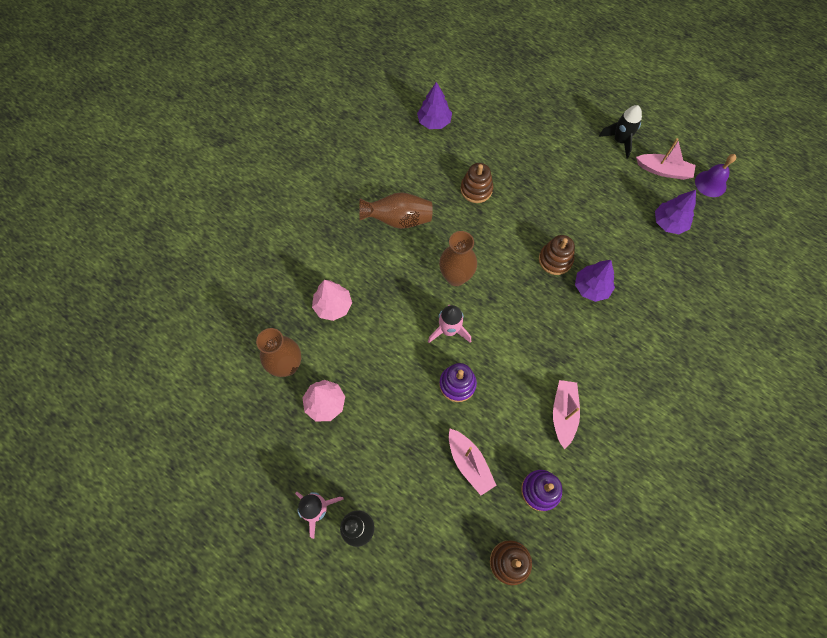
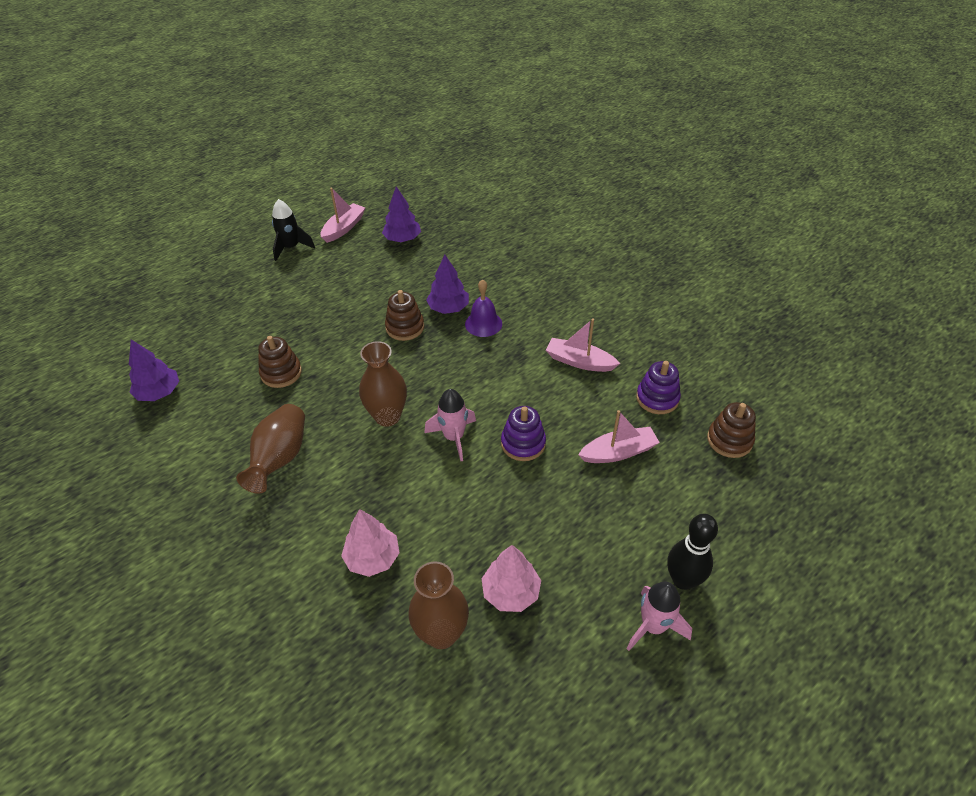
camera: 75 degrees left, 20 degrees down
purple bell [695,154,736,197] -> purple bell moved to [465,279,502,337]

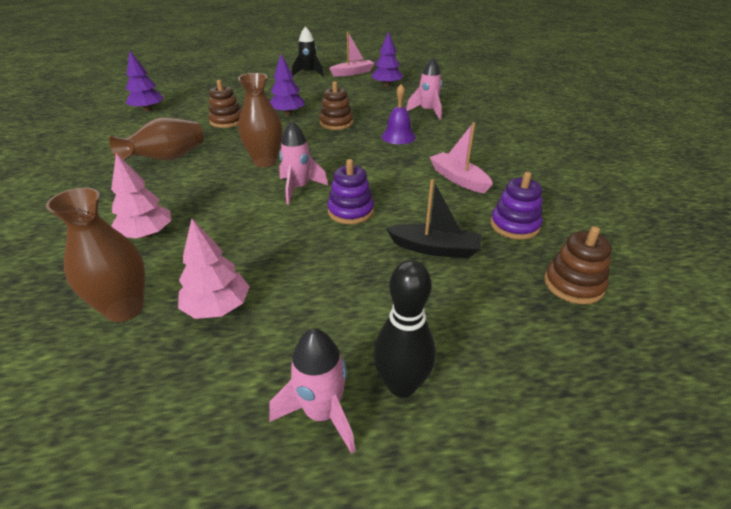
camera: 30 degrees right, 10 degrees down
purple tree [426,255,469,314] -> purple tree moved to [270,54,305,116]
pink boat [578,410,660,463] -> black boat [386,179,482,258]
none -> pink rocket [406,57,442,119]

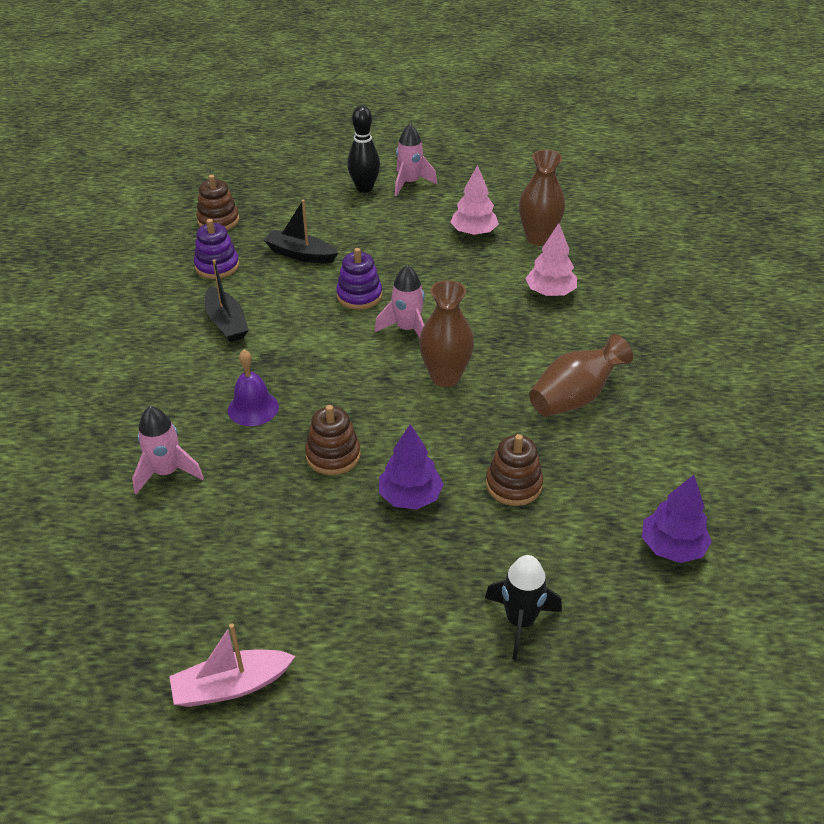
camera: 170 degrees left, 5 degrees up
black rocket [292,27,324,77] -> black rocket moved to [485,555,562,660]
purple tree [372,31,403,87] -> none
pink boat [429,122,493,193] -> black boat [205,259,249,342]

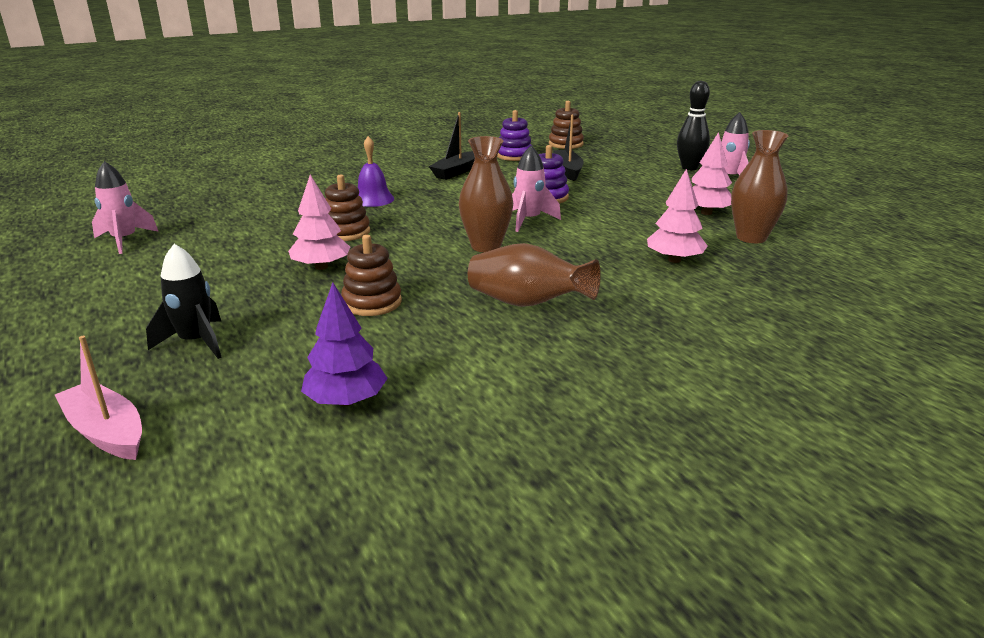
camera: 60 degrees right, 15 degrees down
pink rocket [132,406,204,495] -> pink rocket moved to [92,161,159,254]
pink boat [169,624,295,707] -> pink boat moved to [55,336,142,460]
purple tree [379,424,444,510] -> pink tree [288,175,350,270]

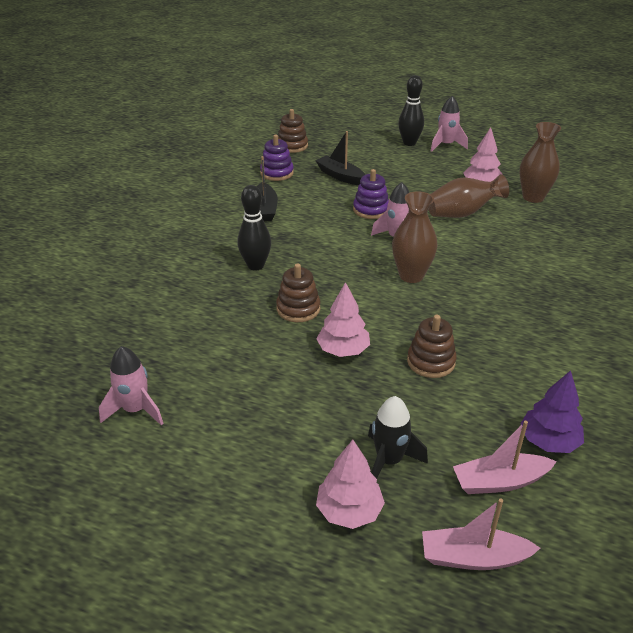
camera: 40 degrees left, 10 degrees up
purple bell [358,136,394,207] -> black bowling pin [237,185,271,271]
brown vase [468,243,601,307] -> brown vase moved to [428,174,509,218]
pink tree [647,169,708,263] -> pink tree moved to [316,440,385,529]
none -> pink boat [453,421,557,494]

